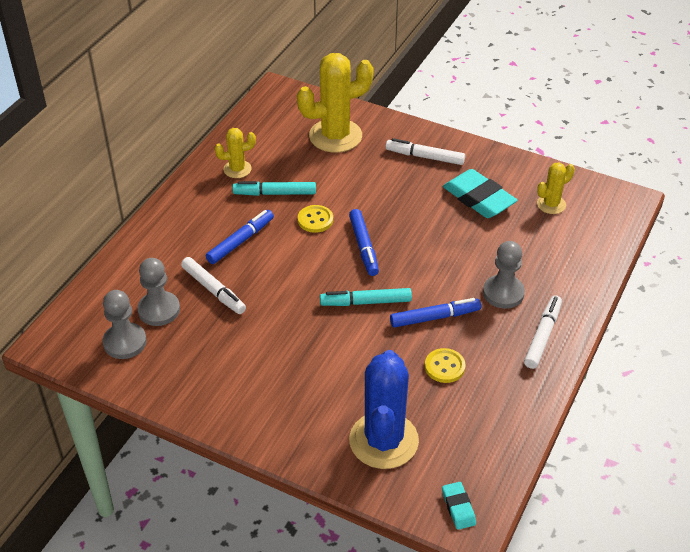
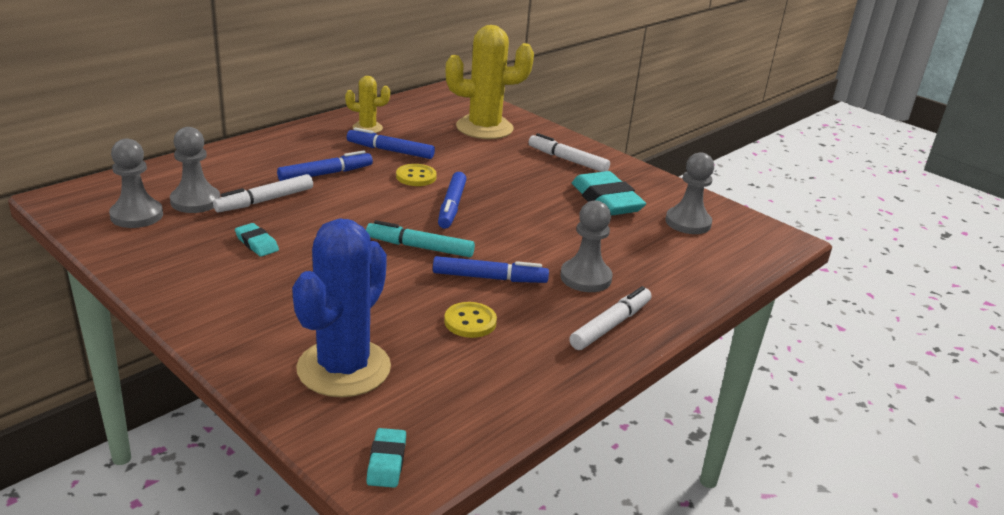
camera: 15 degrees right, 15 degrees down
white marker [181,257,246,314] -> white marker turned 75 degrees clockwise [213,174,313,212]
turquoise marker [232,181,316,196] -> blue marker [347,127,435,159]
yellow cactus [537,162,575,214] -> grey pawn [665,152,714,234]
none -> turquoise eraser [235,223,279,257]

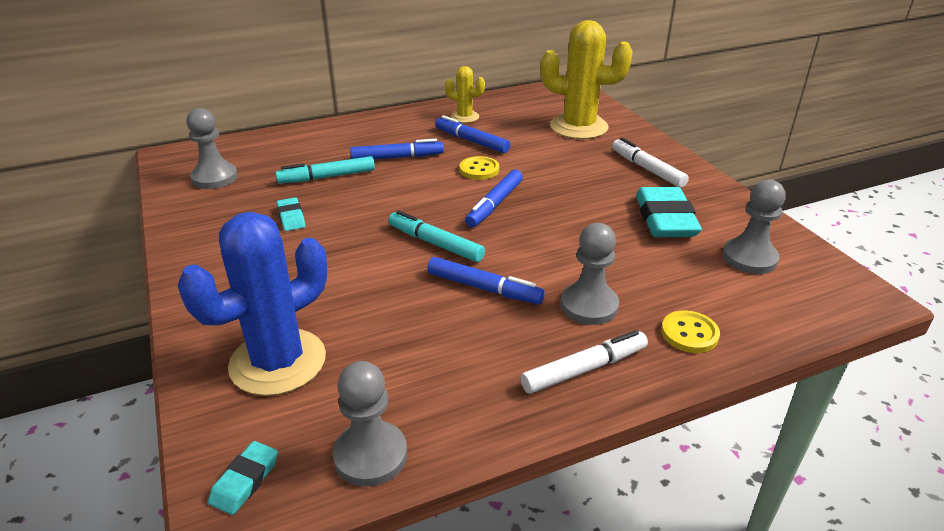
camera: 25 degrees right, 5 degrees up
grey pawn [170,127,220,213] -> grey pawn moved to [333,361,407,487]
white marker [213,174,313,212] -> turquoise marker [275,156,375,184]
yellow button [444,302,497,338] -> yellow button moved to [661,311,720,353]

